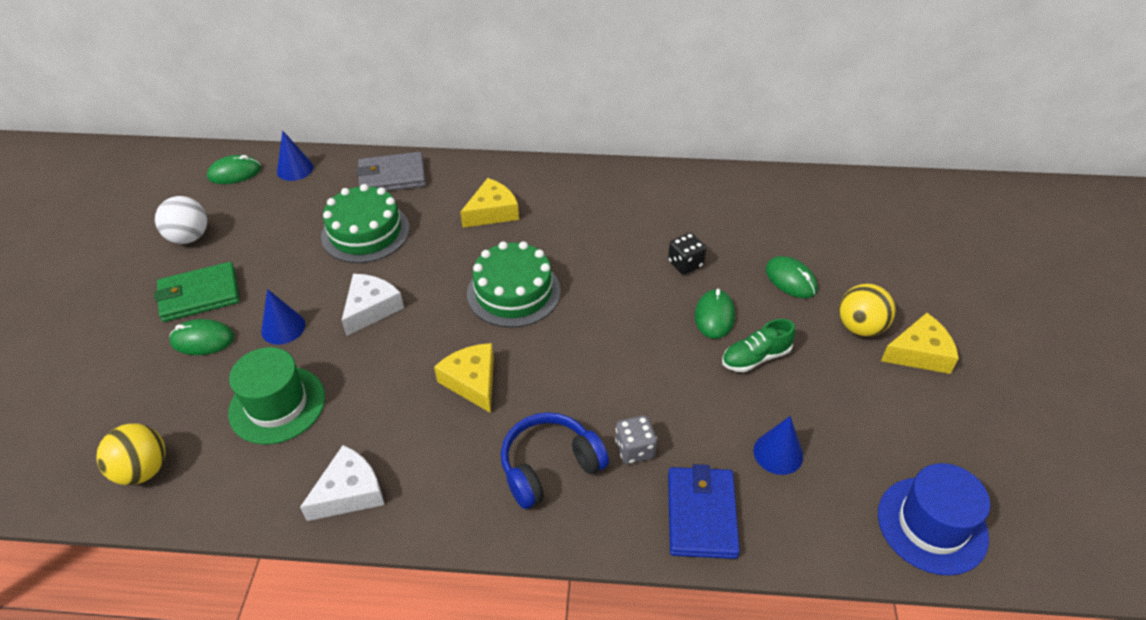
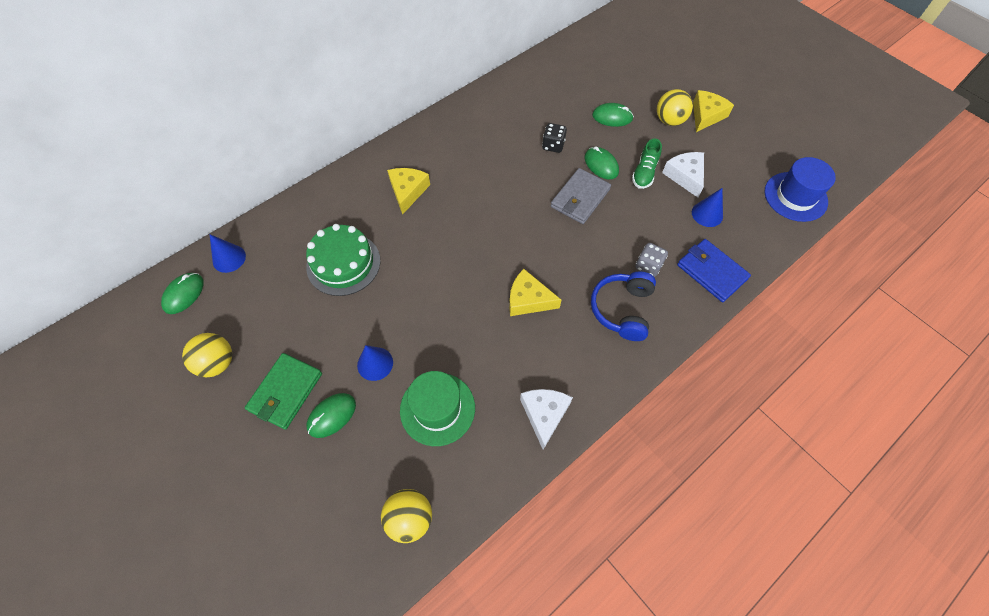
camera: 45 degrees left, 15 degrees up
white ball [155,196,207,244] -> yellow ball [182,333,232,377]
white cheese [341,274,404,336] -> white cheese moved to [662,152,704,197]
grey wallet [356,152,426,191] -> grey wallet moved to [551,168,611,224]
green cake [467,241,561,328] -> none

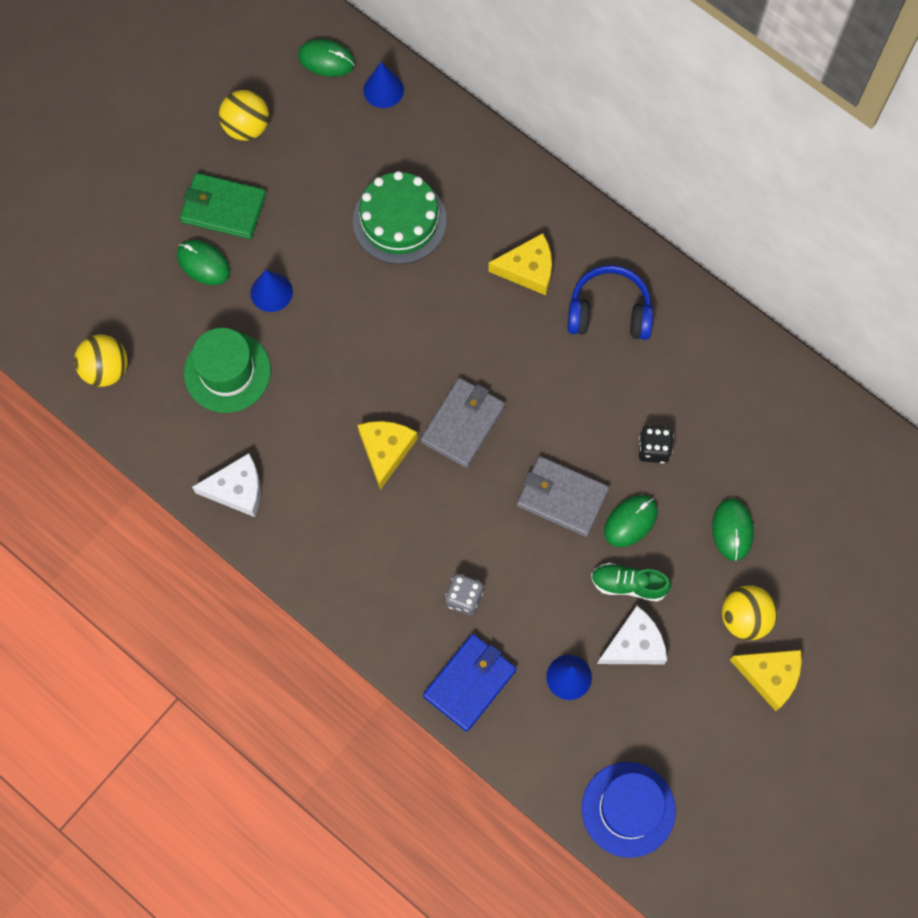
camera: 80 degrees right, 10 degrees up
blue headphones [591,272,656,341] -> blue headphones moved to [568,265,653,340]
none -> grey wallet [420,378,505,468]

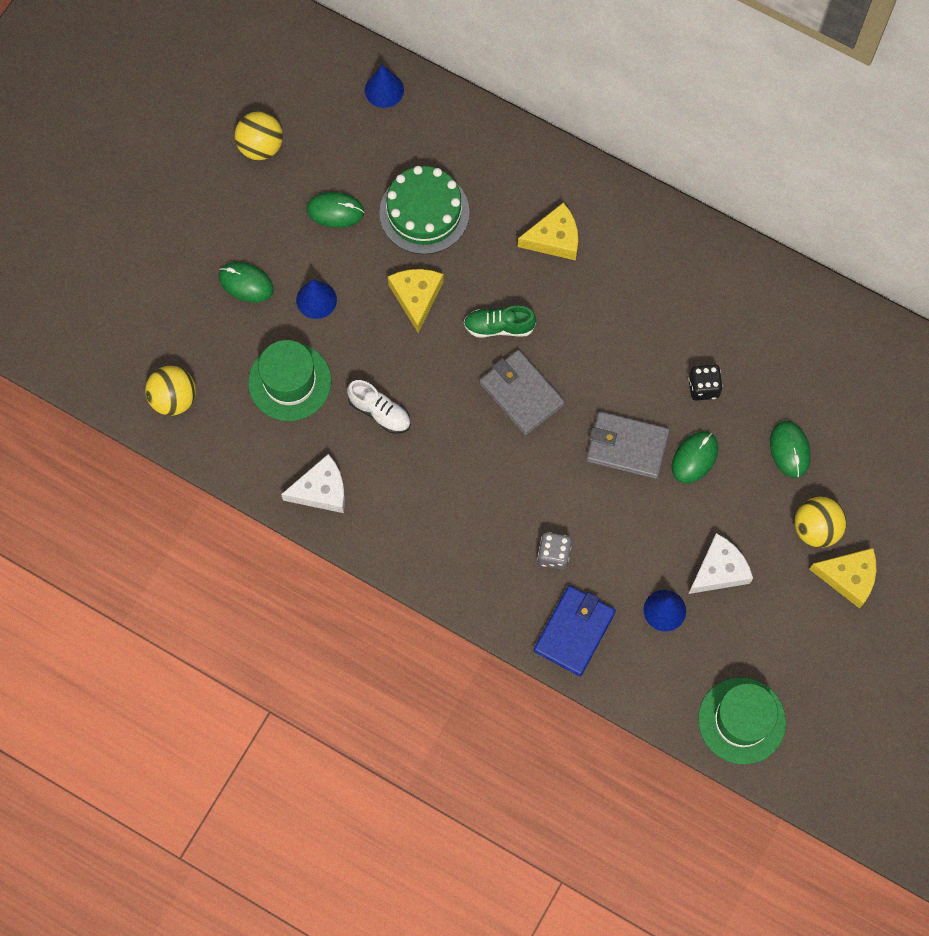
camera: 10 degrees left, 0 degrees up
green wallet [180,173,266,239] -> none
green mouse [298,39,355,77] -> green mouse moved to [306,192,364,228]
yellow cheese [358,421,418,490] -> yellow cheese moved to [388,269,444,333]
grey wallet [420,378,505,468] -> grey wallet turned 60 degrees counterclockwise [479,350,565,435]
blue headphones [568,265,653,340] -> none
blue hat [582,762,676,858] -> green hat [698,677,786,765]
green shoe [591,563,671,602] -> green shoe moved to [464,306,536,338]
none -> white shoe [347,380,411,434]

